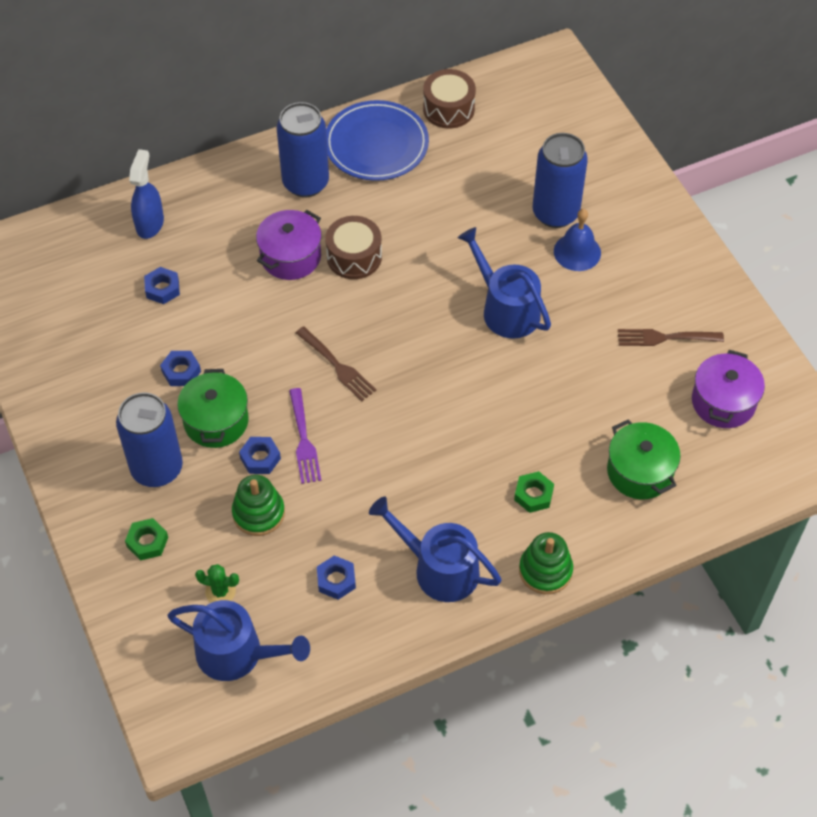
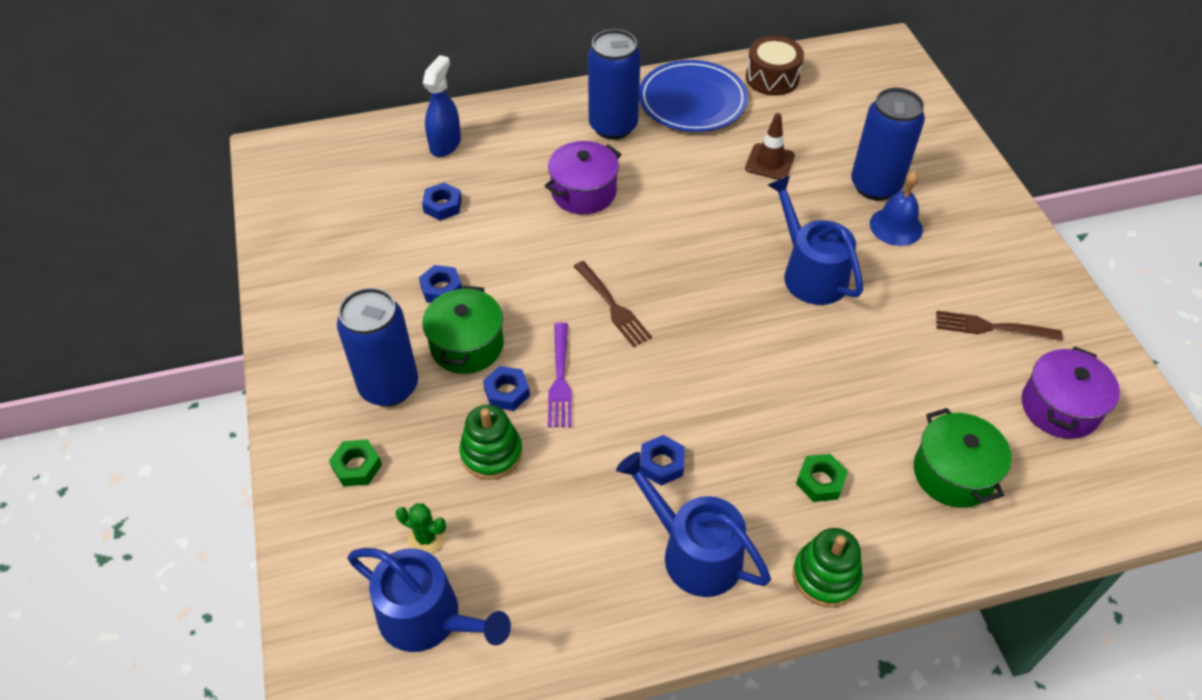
camera: 10 degrees right, 5 degrees down
blue nut [317,556,356,600] -> blue nut moved to [640,435,685,485]
brown drum [325,216,382,279] -> none
none -> brown traffic cone [745,113,795,180]

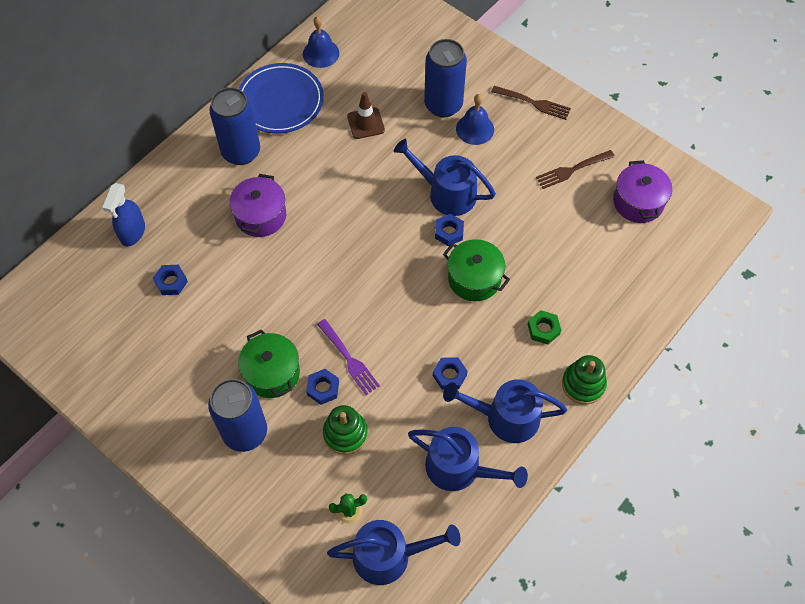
camera: 35 degrees left, 10 degrees up
green nut [329,439,382,486] -> none
blue nut [419,265,462,303] -> blue nut moved to [435,214,464,246]
blue spray bottle [423,55,461,157] -> blue spray bottle turned 150 degrees counterclockwise [102,183,145,246]
brown fork [573,261,652,347] -> brown fork moved to [491,86,571,120]
brown drum [746,36,804,96] -> blue bell [303,16,339,68]
green pot [914,408,1012,508] -> green pot moved to [443,239,510,301]
none -> blue watering can [408,427,528,491]

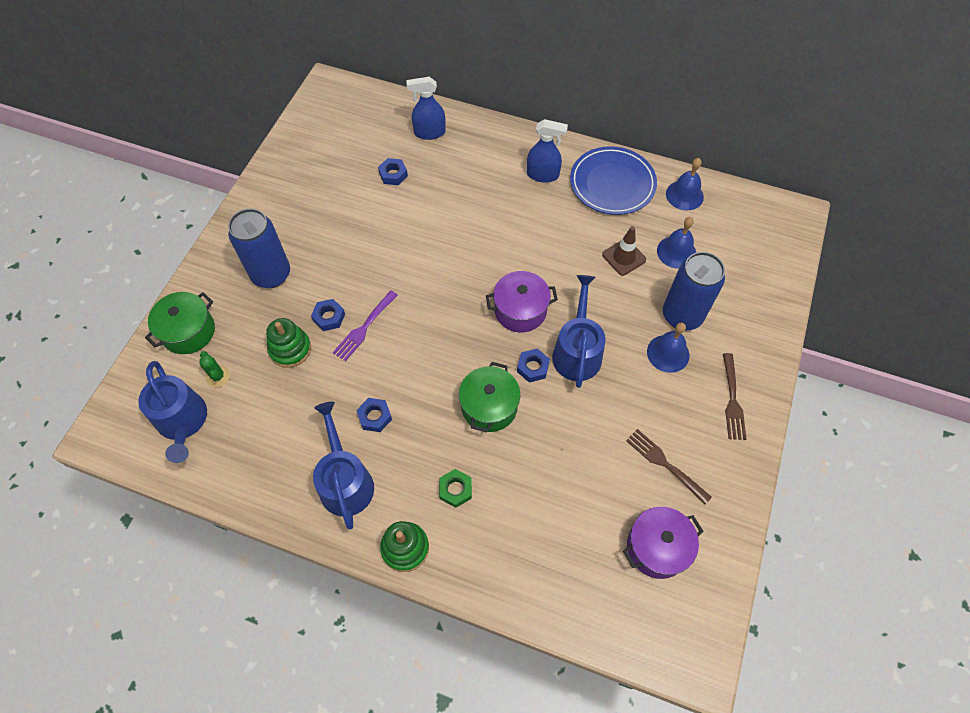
camera: 70 degrees right, 0 degrees up
blue can [209,87,260,165] -> blue spray bottle [527,119,568,183]
purple pot [229,174,286,237] -> purple pot moved to [486,271,558,333]
green pot [238,330,300,398] -> green pot moved to [145,292,215,354]
blue watering can [408,427,528,491] -> none
none -> blue bell [657,217,696,269]

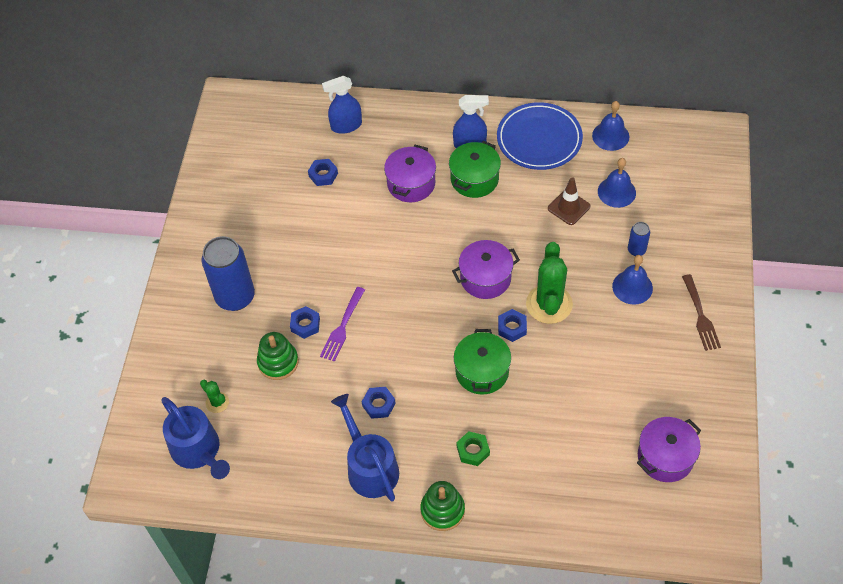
camera: 10 degrees left, 5 degrees down
green pot [145,292,215,354] -> green pot moved to [449,141,501,198]
blue watering can [552,275,606,388] -> green cactus [526,242,573,324]
brown fork [626,429,712,504] -> none
blue can [663,252,725,330] -> blue can [628,222,650,256], size x0.47
none -> purple pot [384,145,436,202]

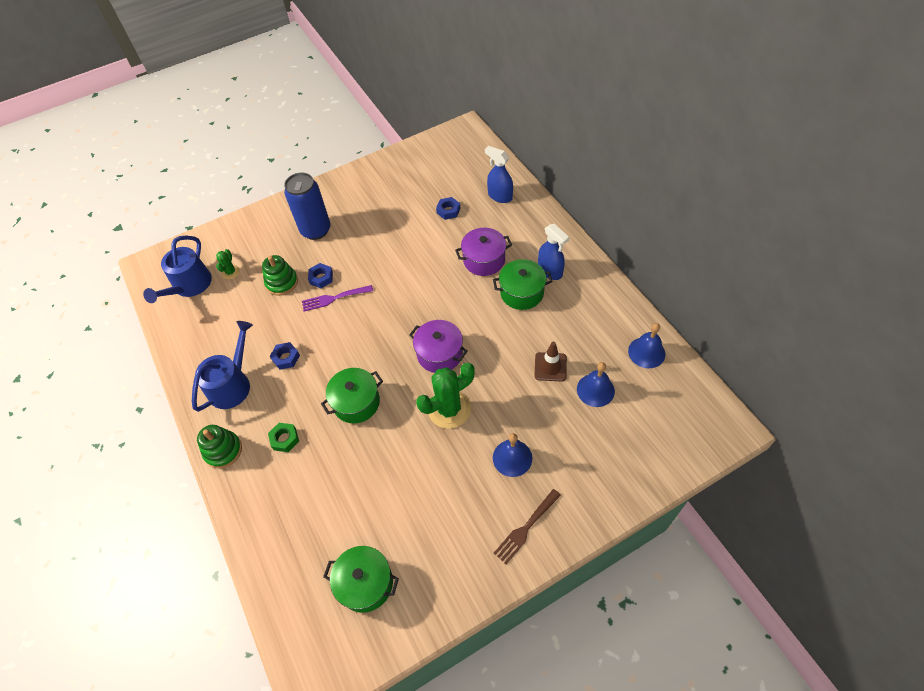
camera: 55 degrees right, 0 degrees up
blue plate [497,102,583,170] -> none
blue nut [498,309,527,342] -> none
blue can [628,222,650,256] -> none
purple pot [637,417,701,482] -> green pot [323,546,399,613]

